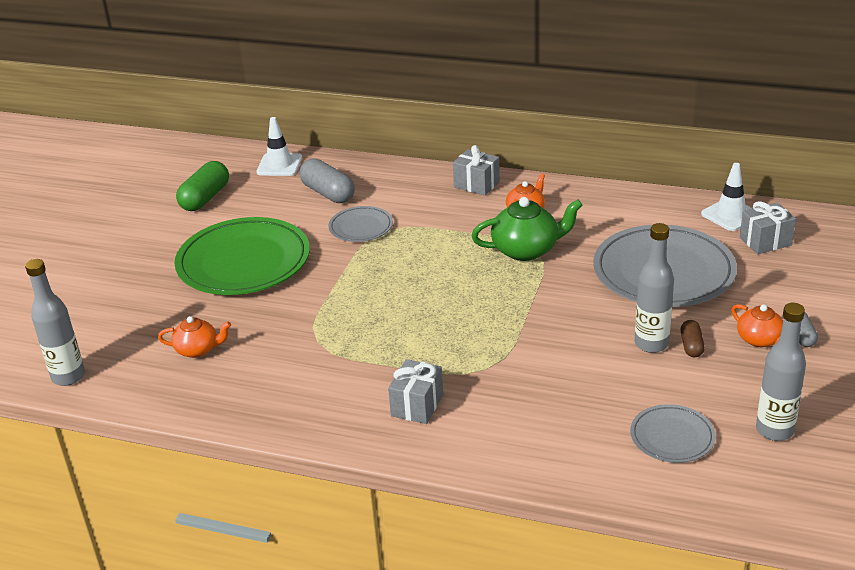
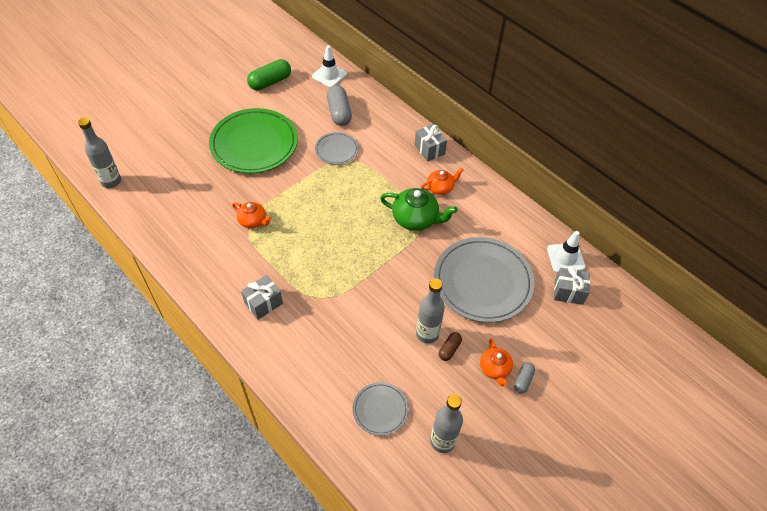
camera: 25 degrees right, 20 degrees up
orange teapot [158,316,231,358] -> orange teapot moved to [232,202,271,228]

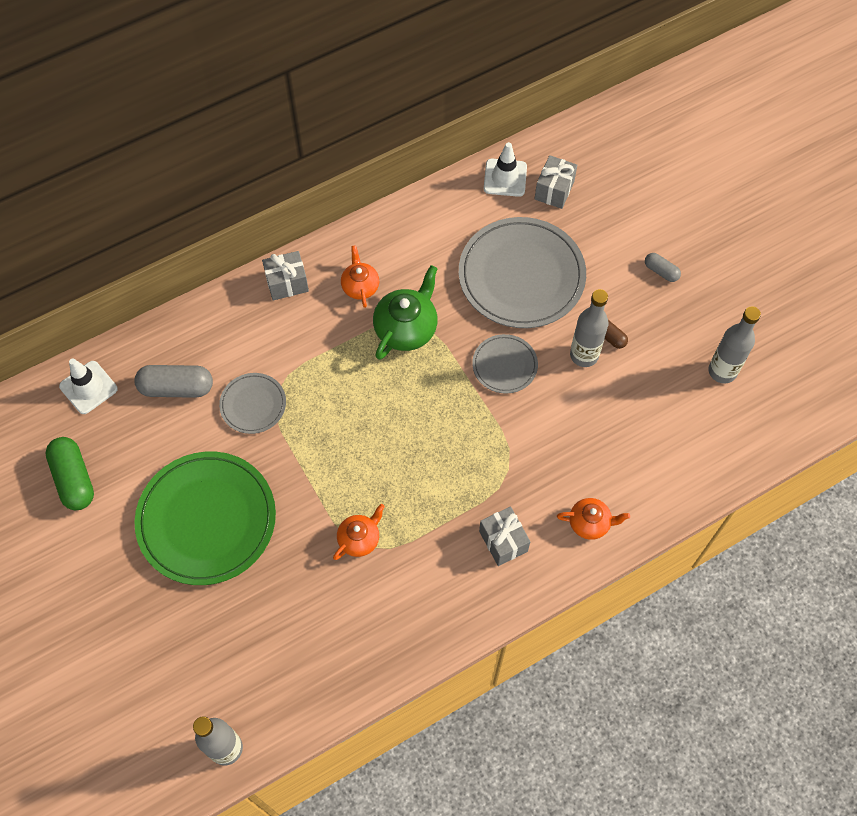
camera: 75 degrees left, 10 degrees up
grey plate [353,382,409,436] -> grey plate moved to [472,334,538,393]
orange teapot [480,339,513,386] -> orange teapot moved to [557,498,630,540]

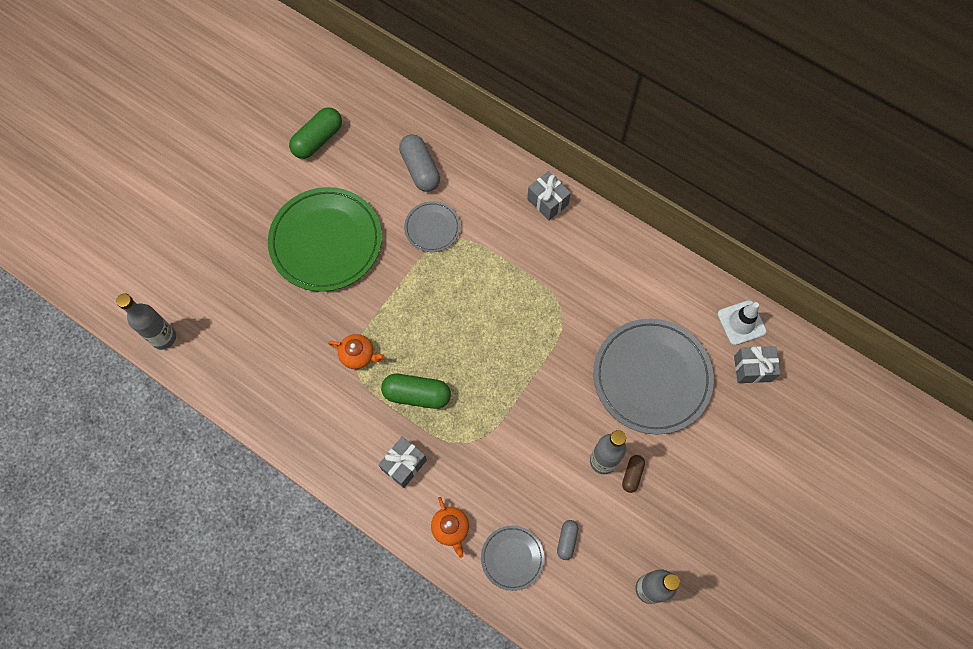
camera: 65 degrees right, 5 degrees up
white traffic cone [59,359,118,414] -> none
orange teapot [341,245,379,308] -> none
green teapot [373,265,438,360] -> none
grey plate [472,334,538,393] -> grey plate moved to [481,526,544,591]
grey capsule [645,253,681,282] -> grey capsule moved to [557,520,578,560]
none -> green capsule [381,374,451,409]

